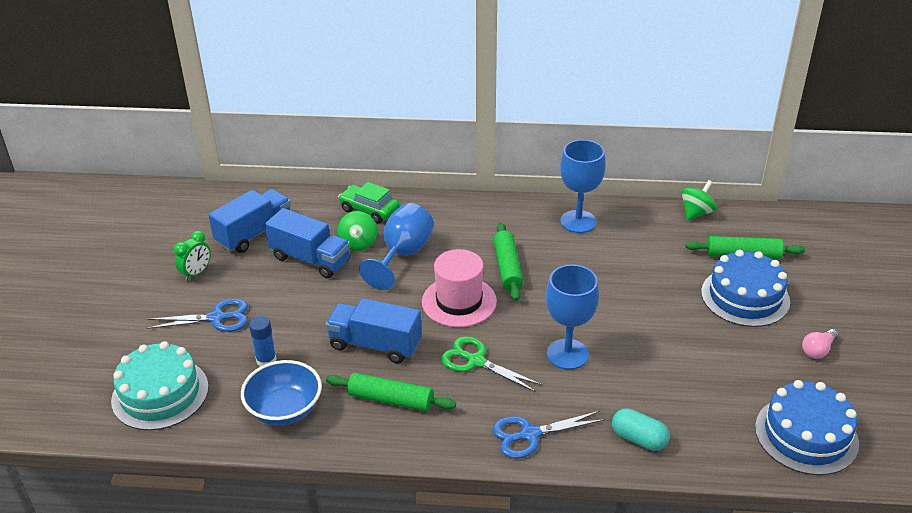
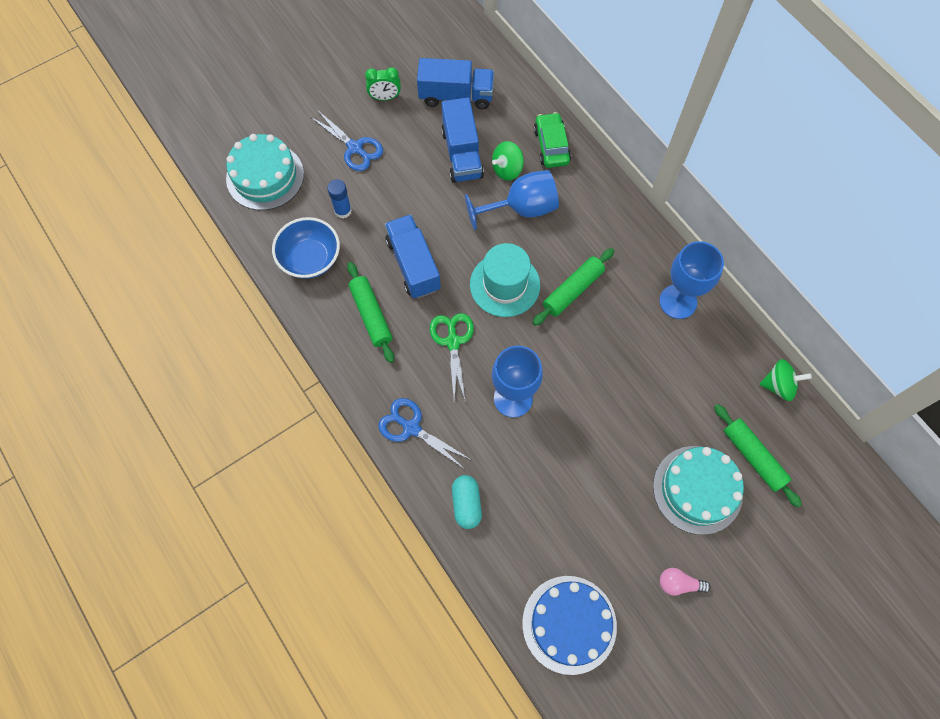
camera: 50 degrees right, 30 degrees up
pink hat [422,249,497,327] -> turquoise hat [470,243,540,317]
blue cake [701,250,790,327] -> turquoise cake [653,446,744,535]

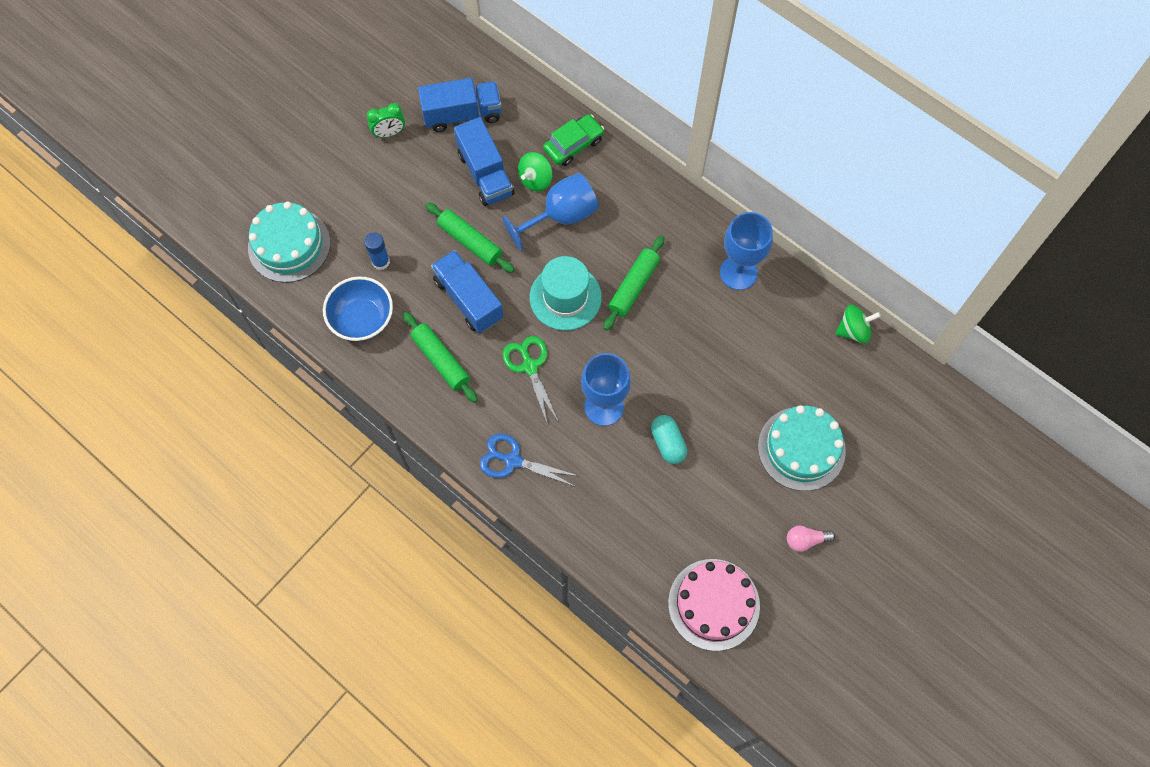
camera: 15 degrees left, 0 degrees up
blue scissors [311,110,383,171] -> none
turquoise capsule [452,475,482,529] -> turquoise capsule moved to [651,415,687,464]
blue cake [522,576,617,675] -> pink cake [668,559,760,651]
green car [534,112,571,168] -> green car turned 75 degrees clockwise [543,114,604,166]
green rolling pin [714,404,802,507] -> green rolling pin moved to [425,202,515,273]

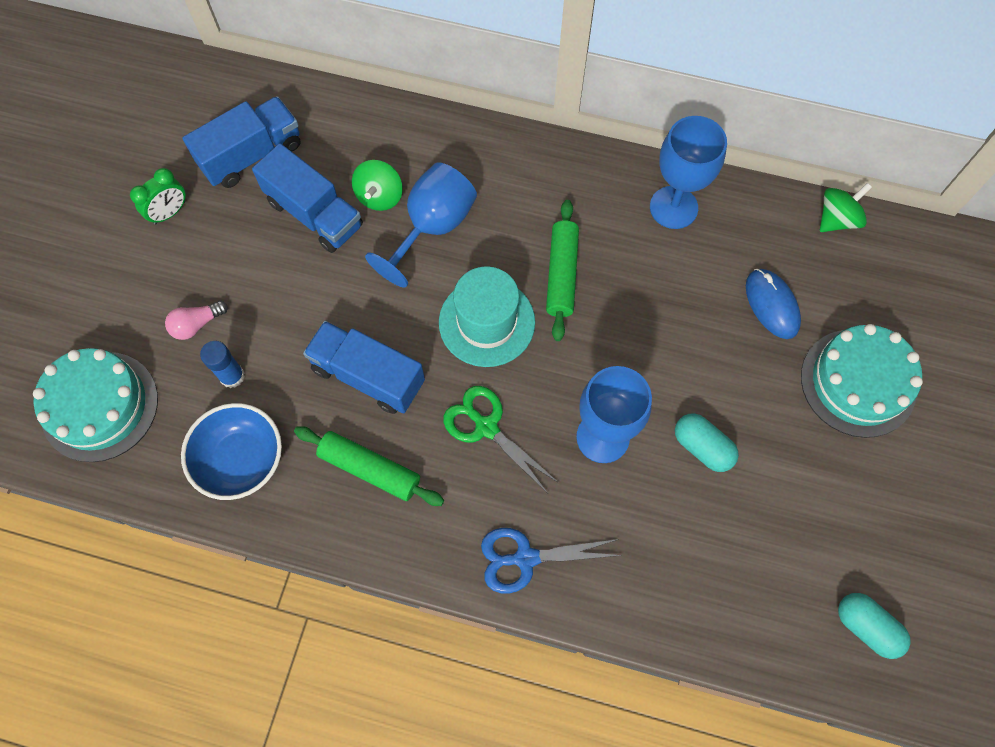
camera: 25 degrees left, 0 degrees up
green rolling pin [425,202,515,273] -> none
green car [543,114,604,166] -> none
pink cake [668,559,760,651] -> turquoise capsule [838,593,911,659]
pink light bulb [787,525,835,552] -> pink light bulb moved to [165,301,228,340]
none -> blue mouse [746,269,801,339]

